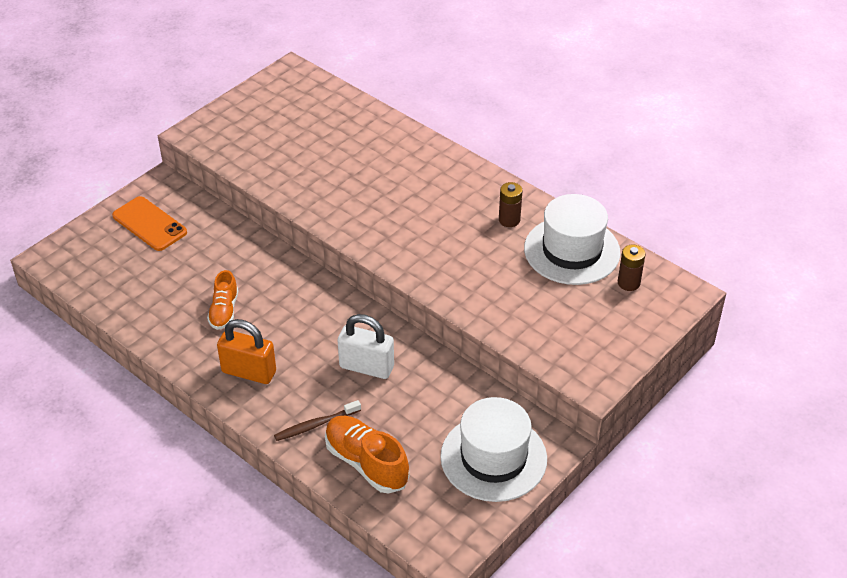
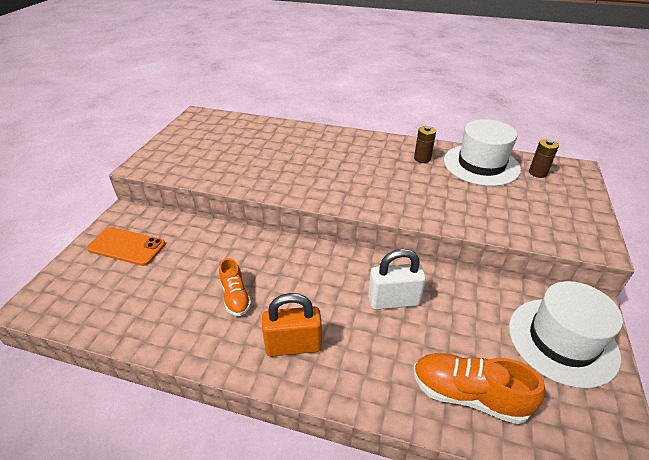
camera: 25 degrees left, 5 degrees down
brown toothbrush [274,400,361,441] -> none

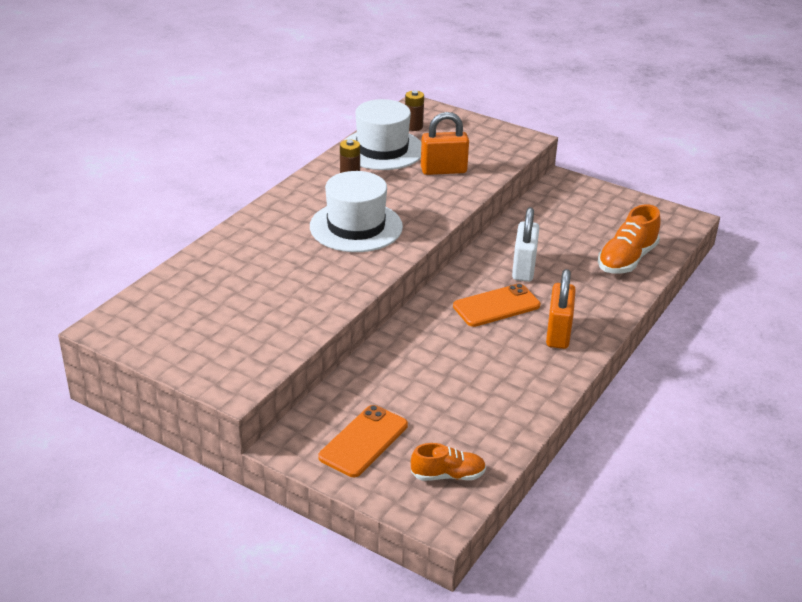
camera: 75 degrees left, 5 degrees down
orange shoe [219,258,251,316] -> orange shoe moved to [411,443,486,481]
white hat [509,281,623,388] -> white hat moved to [310,171,403,252]
none -> orange padlock [421,112,469,175]
none -> orange phone [453,283,540,327]

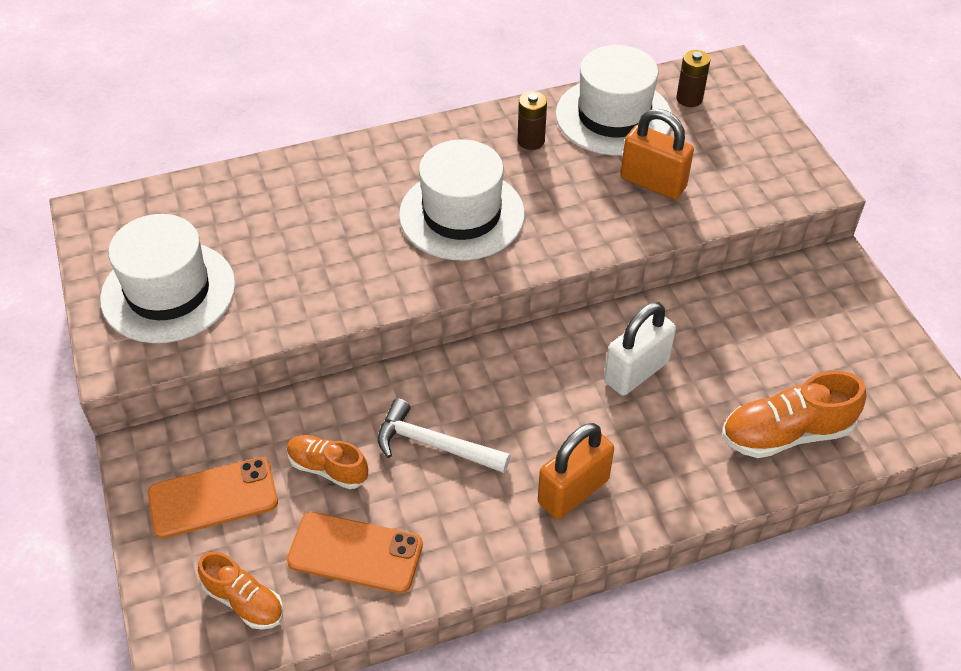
camera: 40 degrees right, 15 degrees up
orange phone [453,283,540,327] -> orange phone moved to [287,512,423,593]
none -> white hat [100,214,236,343]
none -> orange shoe [287,435,368,489]
none -> white hammer [378,398,511,473]

